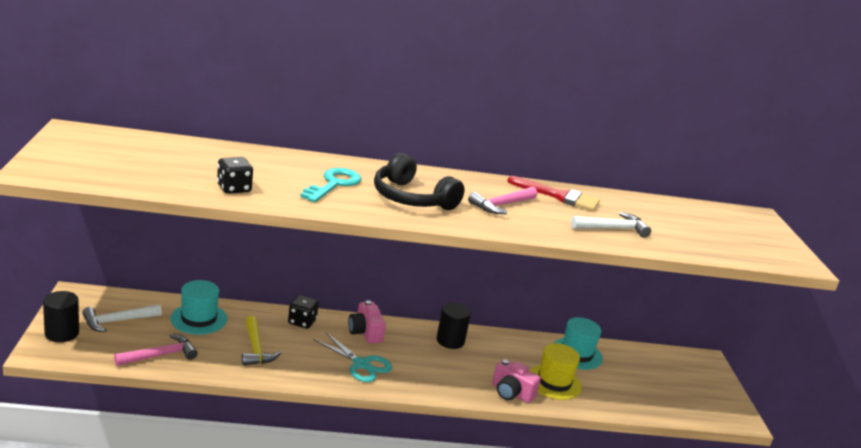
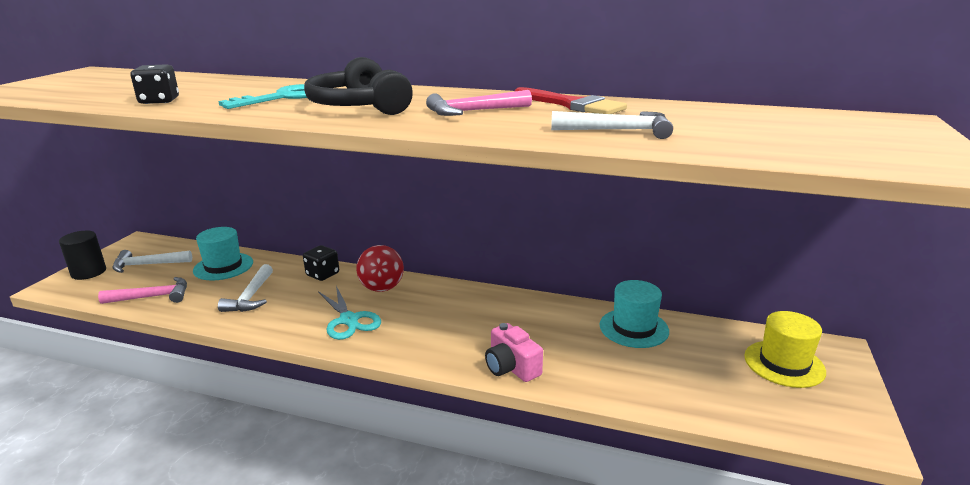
camera: 25 degrees right, 0 degrees up
yellow hammer [242,316,281,366] -> white hammer [218,264,273,312]
pink camera [348,300,386,344] -> red ball [356,245,404,292]
black cylinder [437,303,471,349] -> none
yellow hat [530,343,582,400] -> yellow hat moved to [744,311,826,388]

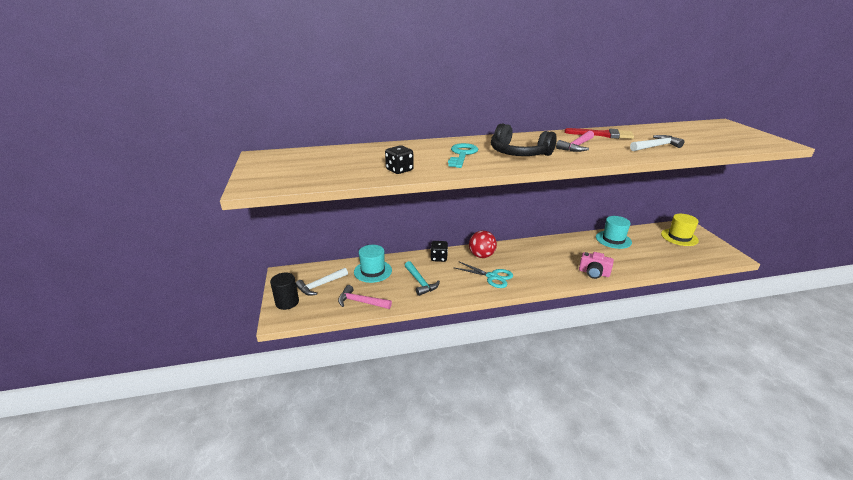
camera: 30 degrees left, 5 degrees up
pink hammer [98,277,187,304] -> pink hammer turned 120 degrees counterclockwise [338,285,392,309]
white hammer [218,264,273,312] -> turquoise hammer [405,261,440,296]

